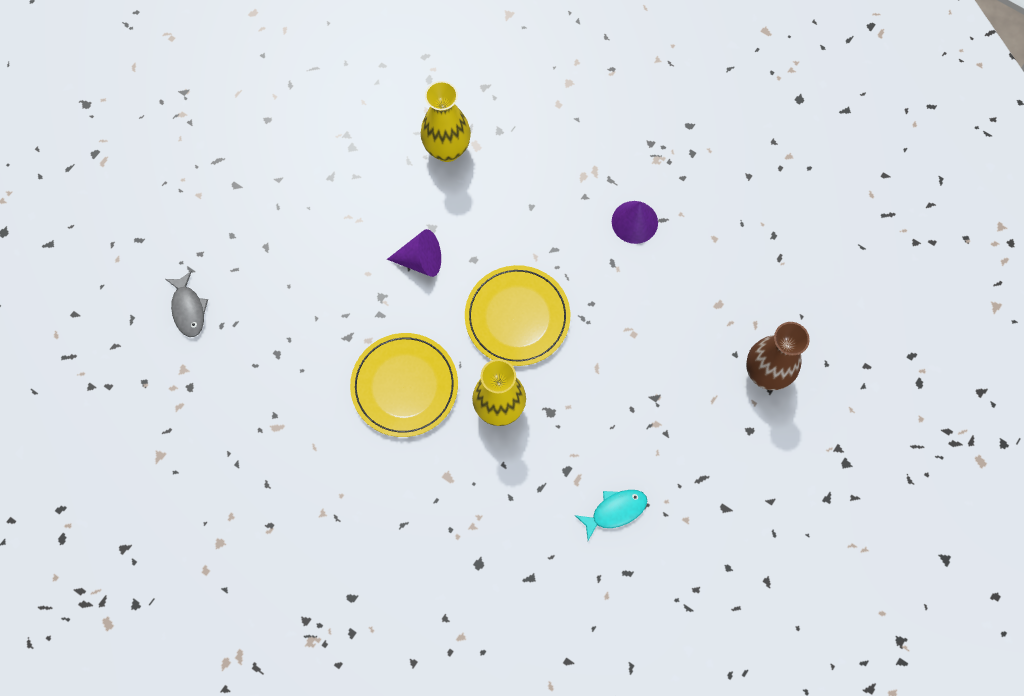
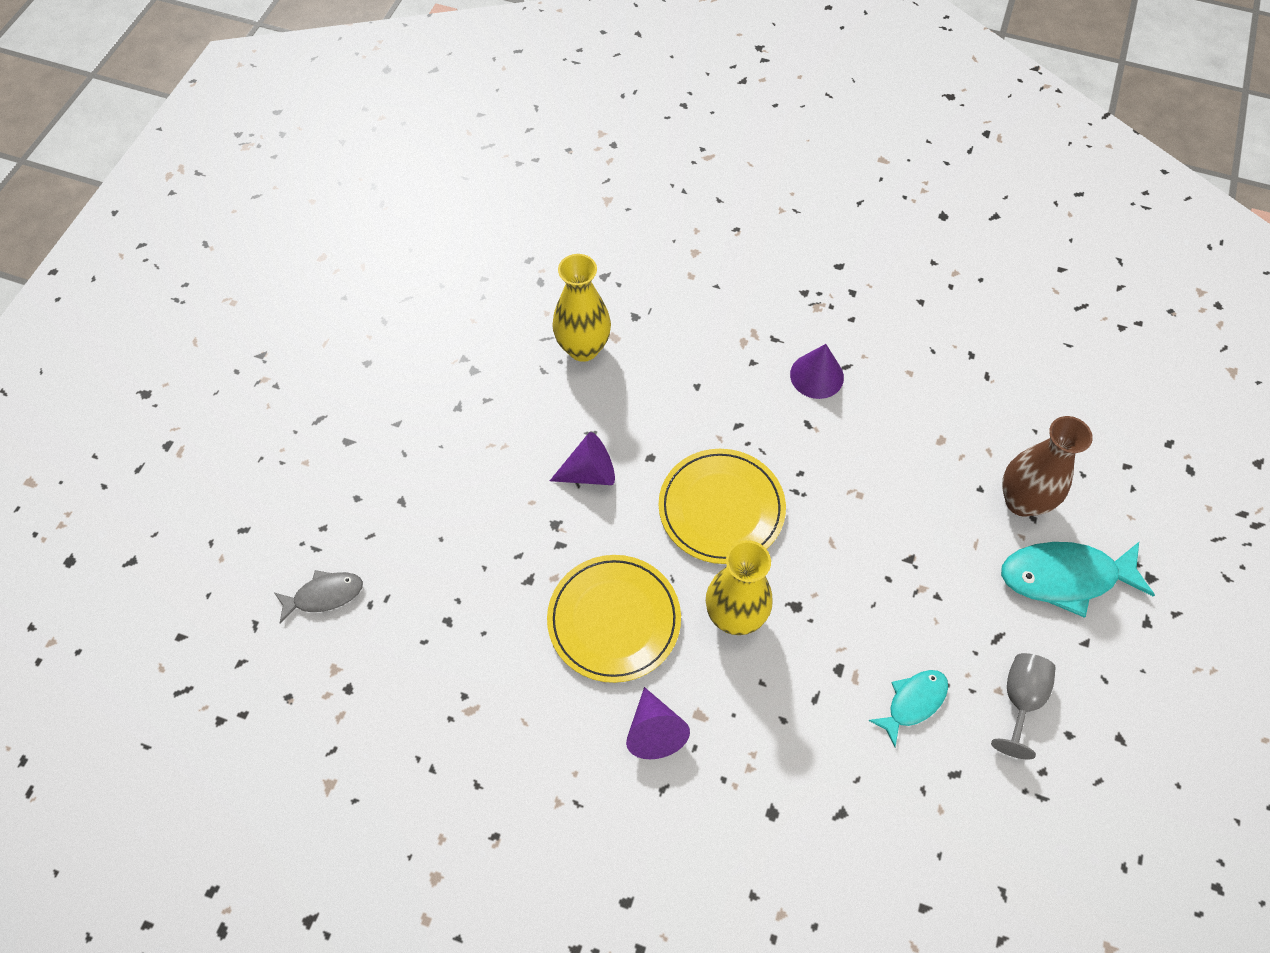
camera: 15 degrees left, 10 degrees down
grey fish [165,271,208,337] -> grey fish turned 75 degrees counterclockwise [274,570,363,624]
none -> purple cone [626,687,690,759]
none -> grey goblet [991,653,1056,760]
none -> turquoise fish [1001,542,1155,618]

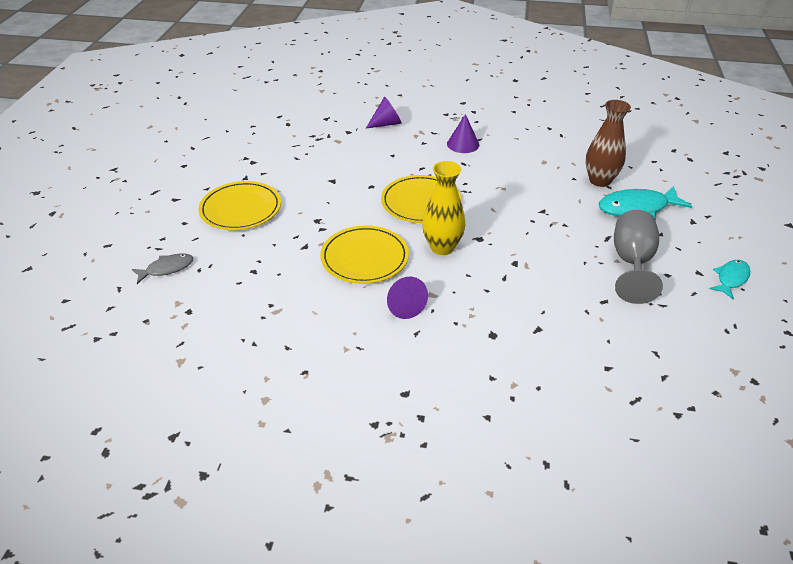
camera: 10 degrees left, 20 degrees down
purple cone [550,432,615,485] -> purple cone moved to [366,96,402,129]
yellow vase [552,254,611,362] -> none
turquoise fish [868,670,948,747] -> turquoise fish moved to [709,260,750,299]
grey goblet [991,653,1056,760] -> grey goblet [614,210,663,304], size x1.56
none -> yellow plate [199,181,281,230]

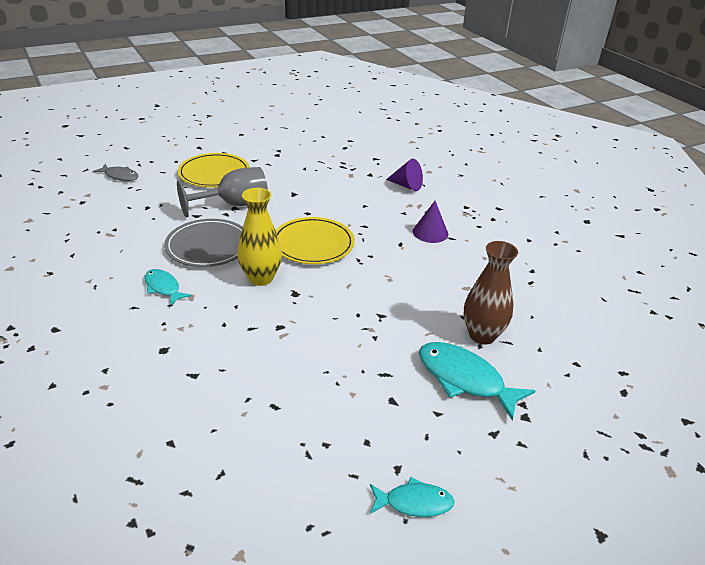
camera: 50 degrees right, 5 degrees down
yellow plate [320,225,409,284] -> grey plate [164,219,243,267]
purple cone [387,277,428,319] -> turquoise fish [145,269,191,306]
grey goblet [614,210,663,304] -> grey goblet moved to [177,167,268,217]

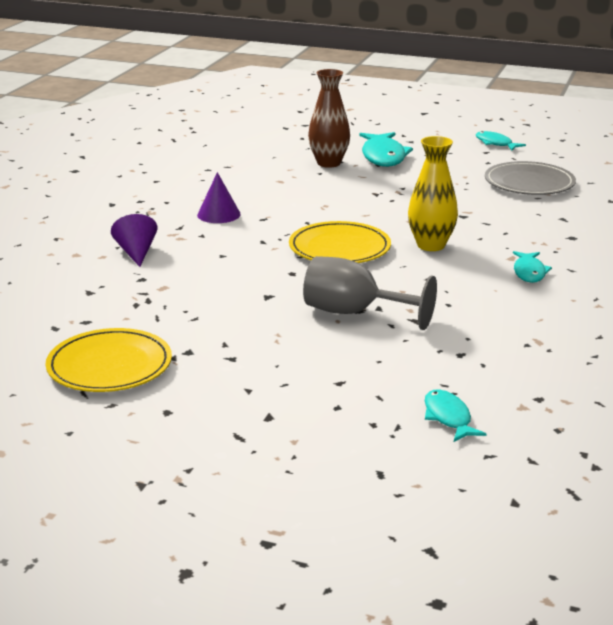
camera: 130 degrees left, 10 degrees down
grey fish [92,164,139,181] -> turquoise fish [425,390,487,442]
grey plate [164,219,243,267] -> grey plate moved to [485,161,576,195]
yellow plate [177,153,250,187] -> yellow plate moved to [45,328,172,392]

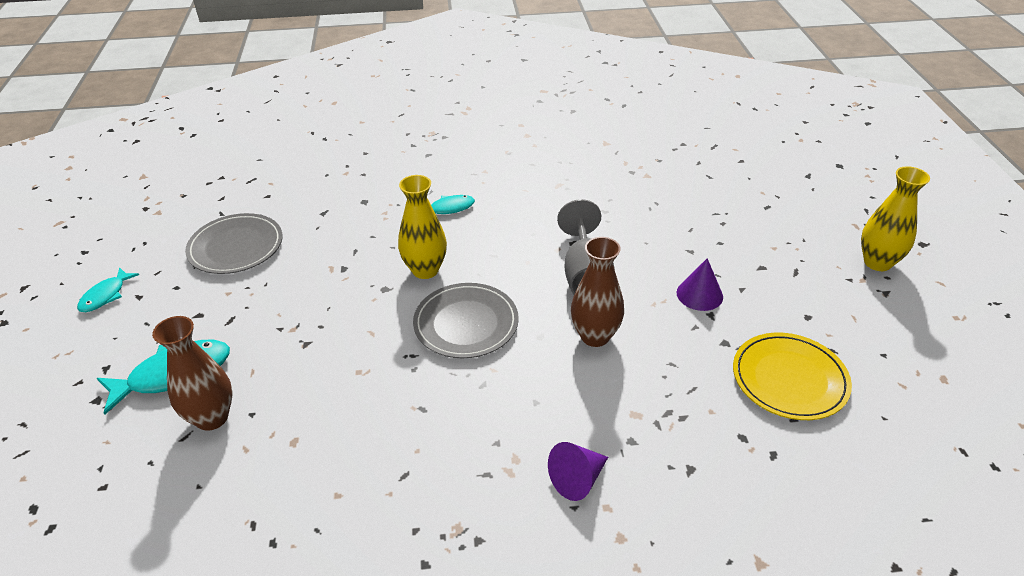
camera: 115 degrees left, 15 degrees up
purple cone [197,172,241,223] -> purple cone moved to [677,258,723,311]
yellow plate [289,221,391,263] -> grey plate [413,283,519,358]
turquoise fish [425,390,487,442] -> none
none -> brown vase [571,237,624,347]
none -> yellow vase [861,166,930,271]

